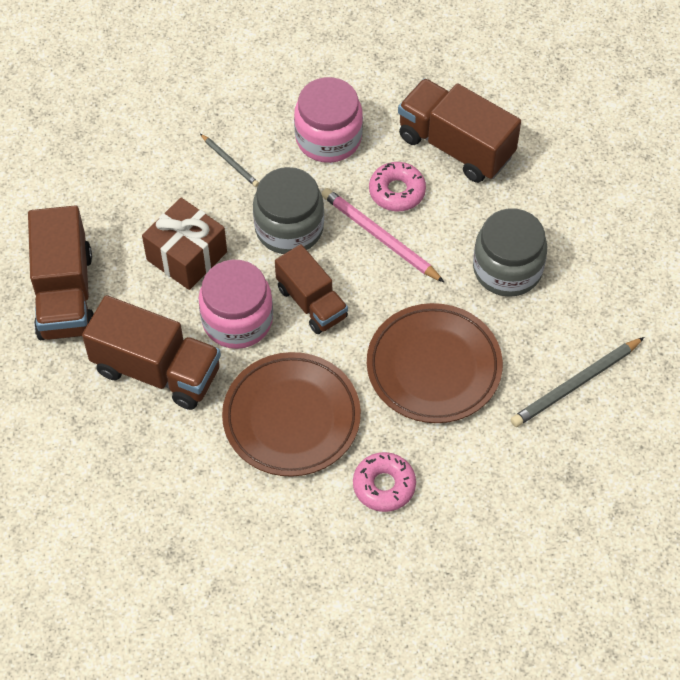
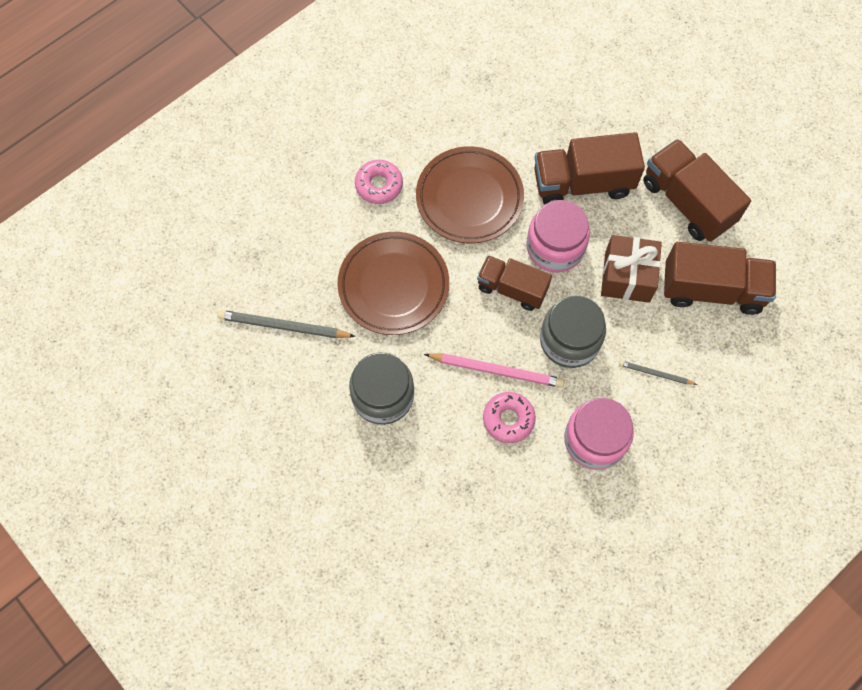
camera: 150 degrees right, 10 degrees up
brown truck [398,78,521,183] -> brown truck moved to [664,242,776,315]
grey pencil [511,337,644,427] -> grey pencil turned 105 degrees counterclockwise [217,310,356,338]

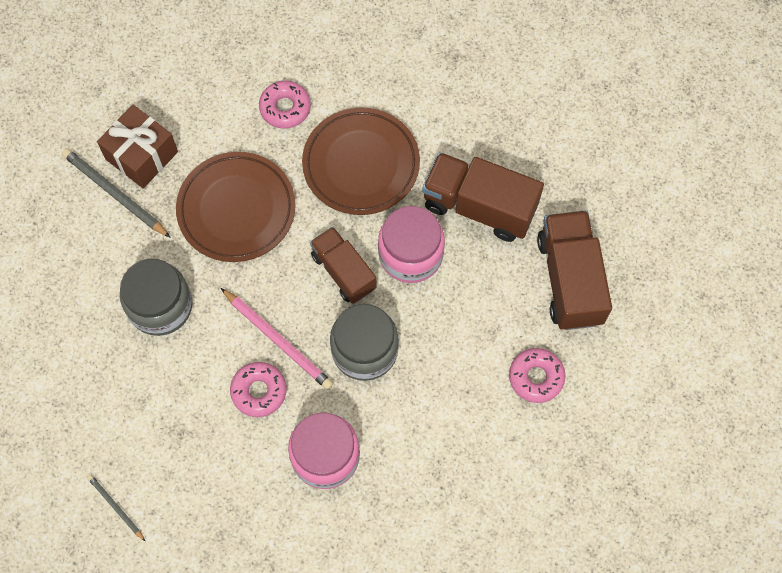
camera: 30 degrees right, 0 degrees up
brown gift [601,235,662,303] -> brown gift moved to [97,105,178,188]
grey pencil [619,361,697,385] -> grey pencil moved to [87,475,145,541]
brown truck [664,242,776,315] -> pink donut [509,348,565,403]

